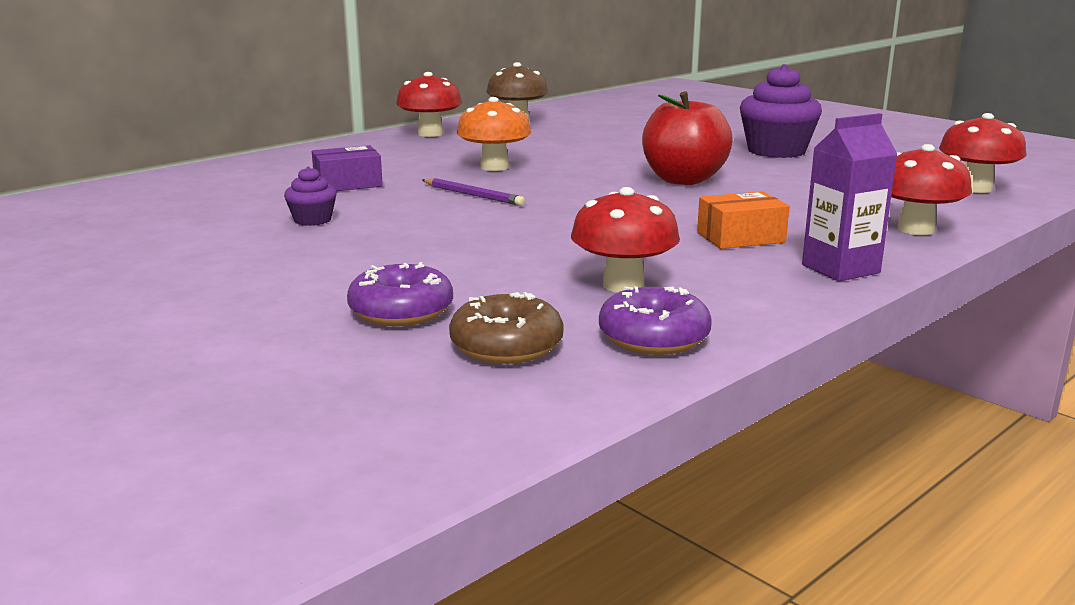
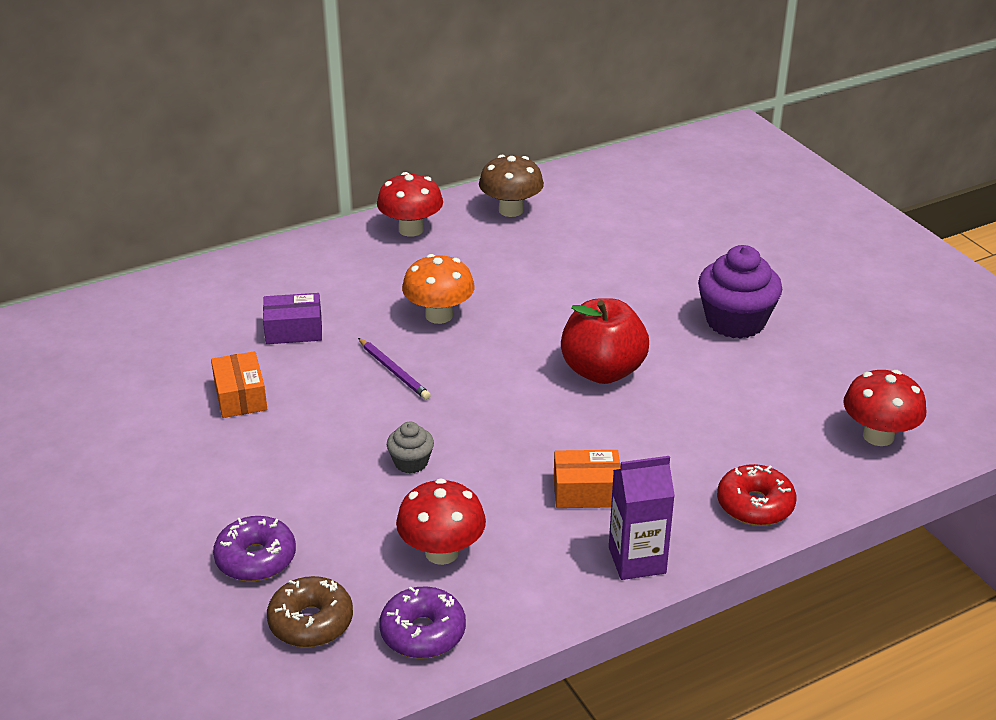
camera: 15 degrees right, 15 degrees up
purple cupcake [284,166,337,226] -> orange box [211,351,267,418]
red mushroom [891,144,972,235] -> red donut [717,464,796,526]
none -> grey cupcake [387,421,434,473]

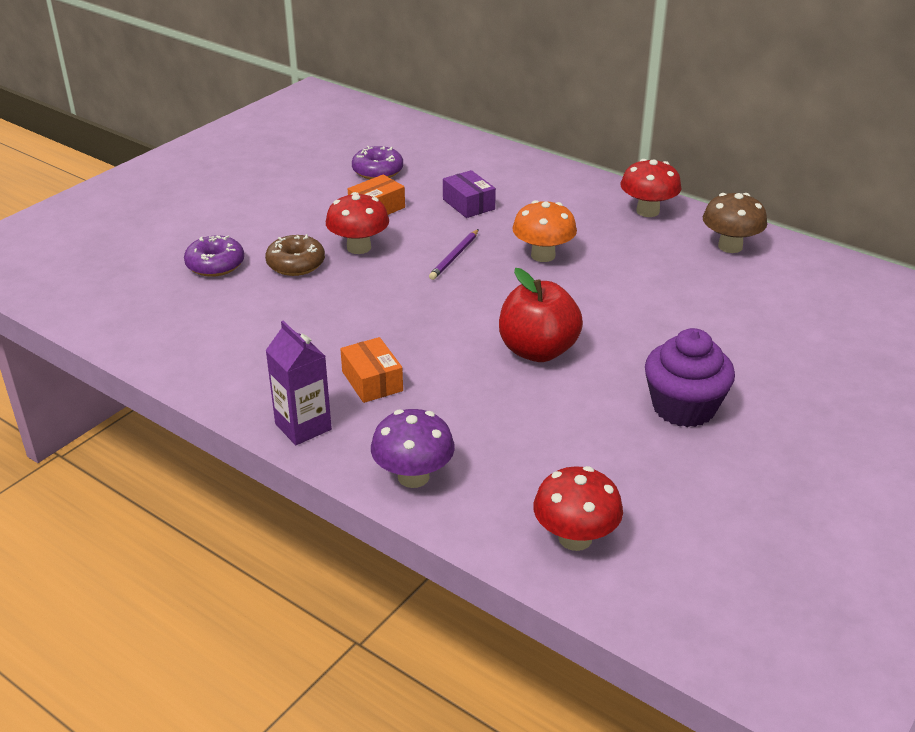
camera: 65 degrees right, 0 degrees up
brown donut [267,576,353,647] -> brown donut moved to [265,234,325,276]
purple donut [379,586,466,659] -> purple donut moved to [352,146,403,179]
grey cupcake [387,421,434,473] -> none
red mushroom [396,478,486,565] -> red mushroom moved to [326,192,389,254]
red donut [717,464,796,526] -> purple mushroom [371,409,455,488]

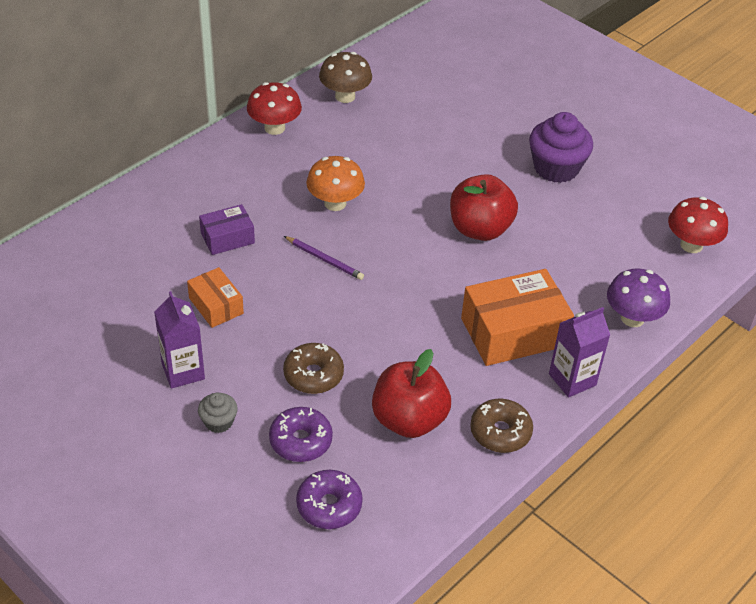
camera: 85 degrees left, 10 degrees up
red mushroom [326,192,389,254] -> none
orange box [340,337,403,403] -> orange box [461,269,574,366], size x1.82
purple donut [352,146,403,179] -> purple donut moved to [296,470,363,529]
none -> purple carton [154,291,205,389]
none -> grey cupcake [198,393,238,433]
none -> red apple [372,349,451,438]
none -> brown donut [470,399,533,453]

